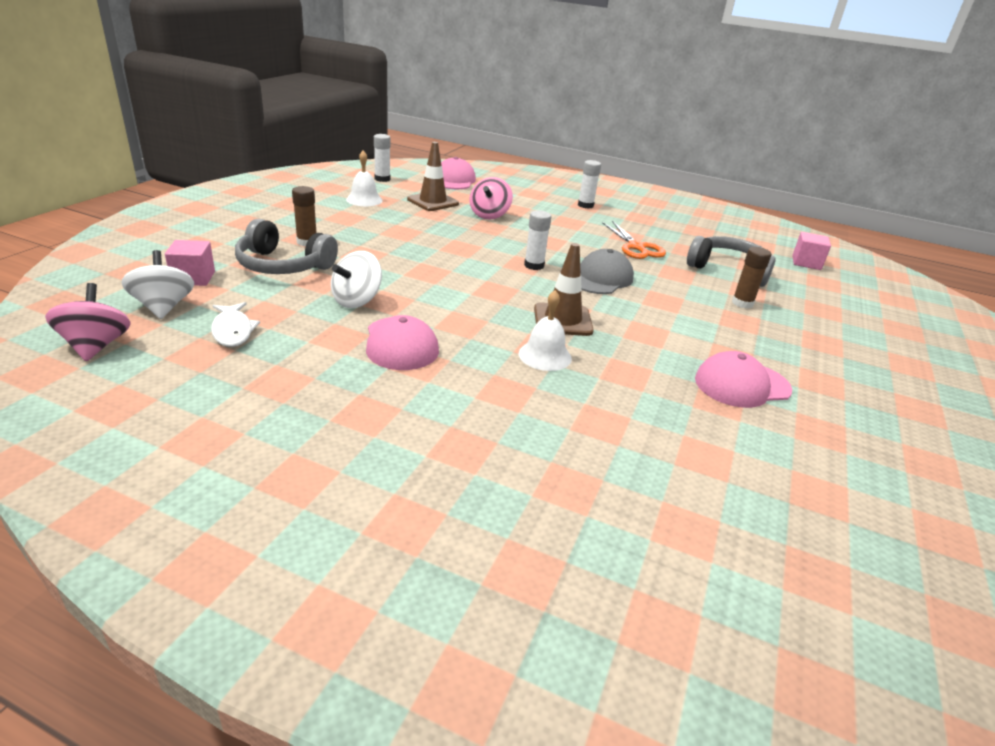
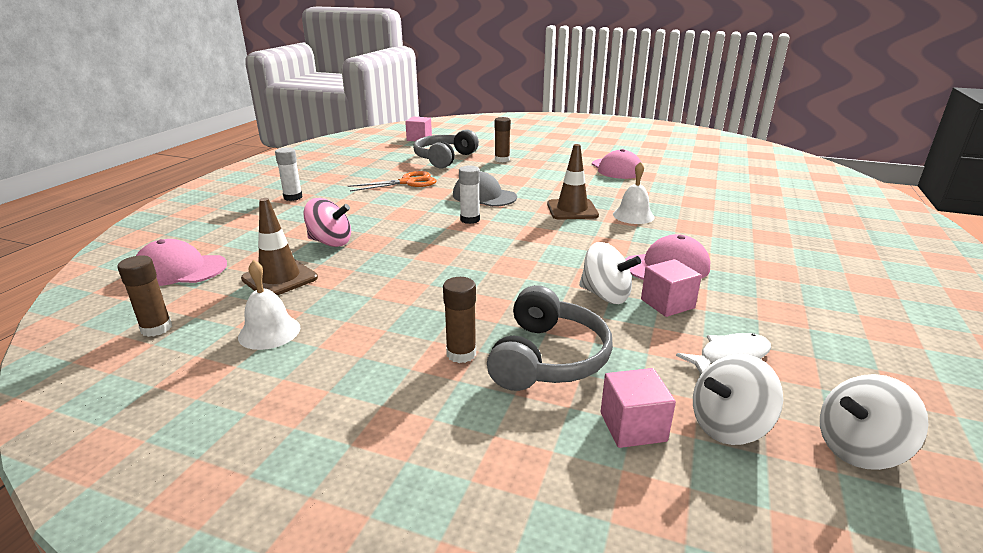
camera: 90 degrees left, 5 degrees down
pink spinning top [45,283,131,361] -> white spinning top [820,374,929,470]
white glue stick [374,134,391,182] -> brown glue stick [117,255,172,337]
none -> pink cube [641,259,702,317]

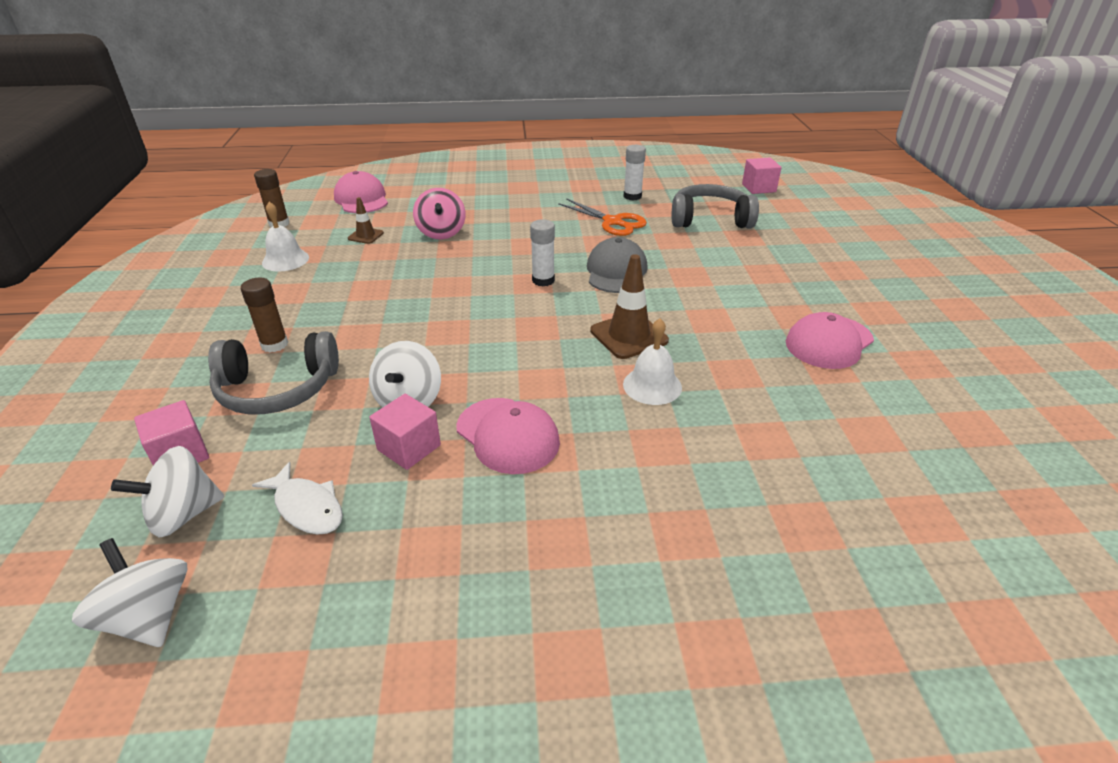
camera: 65 degrees right, 10 degrees up
brown traffic cone [241,198,318,296] -> brown traffic cone [348,197,384,244], size x0.57
white glue stick [275,147,303,201] -> white glue stick moved to [623,145,646,201]
brown glue stick [495,117,511,162] -> none
white spinning top [693,354,783,445] -> white spinning top turned 75 degrees counterclockwise [111,446,224,537]

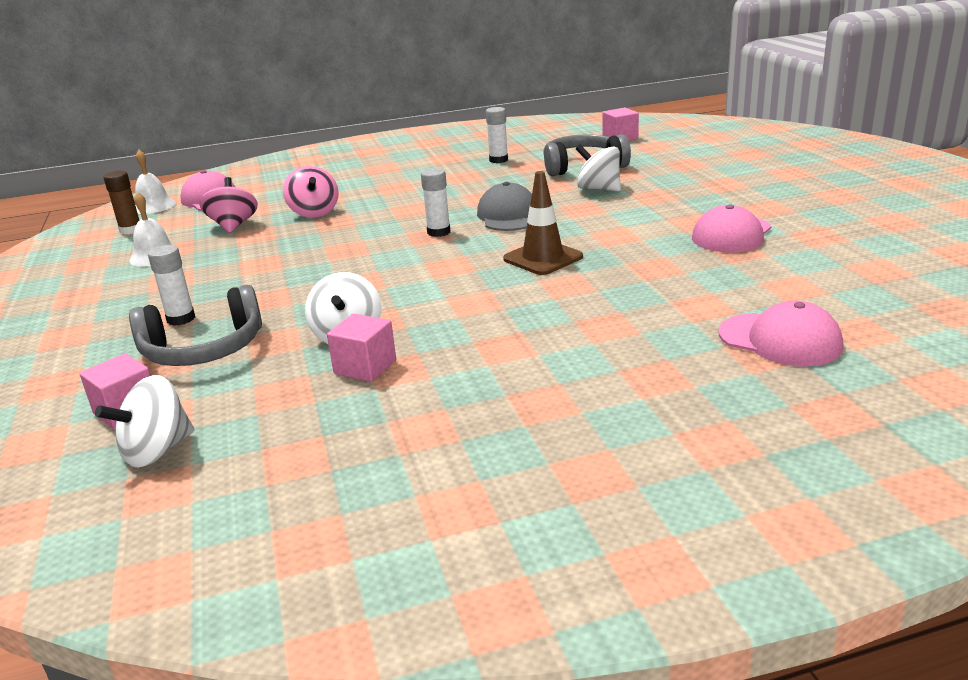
camera: 10 degrees left, 10 degrees down
white spinning top [72,538,188,647] -> white spinning top moved to [576,145,621,191]
brown glue stick [241,278,288,353] -> white glue stick [148,245,195,326]
white fish [252,462,343,535] -> none
brown traffic cone [348,197,384,244] -> pink spinning top [199,177,258,233]
pink cap [457,398,560,474] -> pink cap moved to [718,301,843,367]
orange scissors [558,198,647,236] -> none
white bell [623,318,682,405] -> white bell moved to [135,150,176,214]

